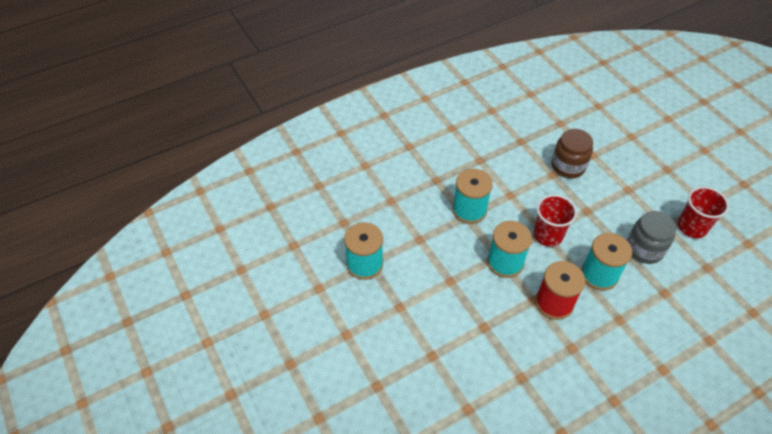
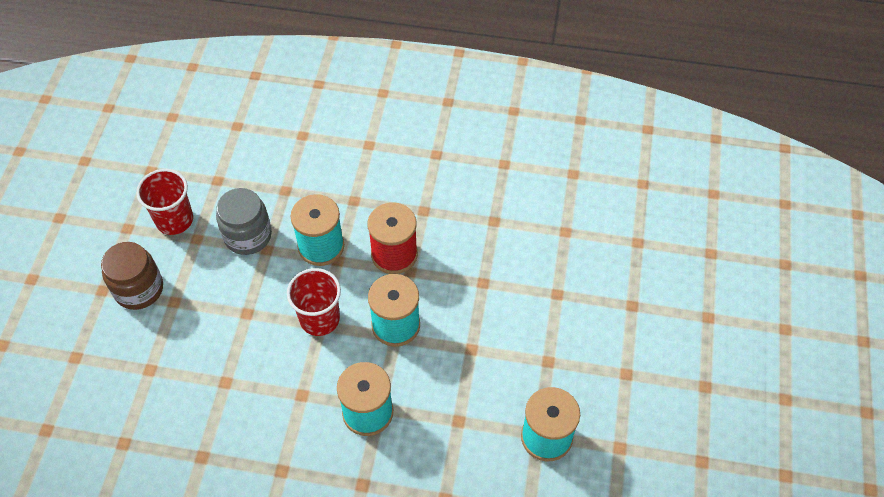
camera: 140 degrees left, 5 degrees up
brown jar [551,129,593,178] -> brown jar moved to [101,242,163,310]

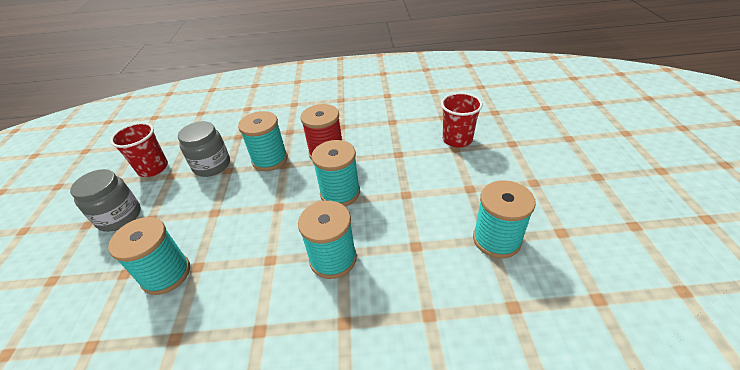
camera: 10 degrees left, 15 degrees down
brown jar [101,242,163,310] -> grey jar [70,169,141,232]
red cup [287,268,341,336] -> red cup moved to [441,92,483,148]
none -> turquoise spool [108,217,190,295]

